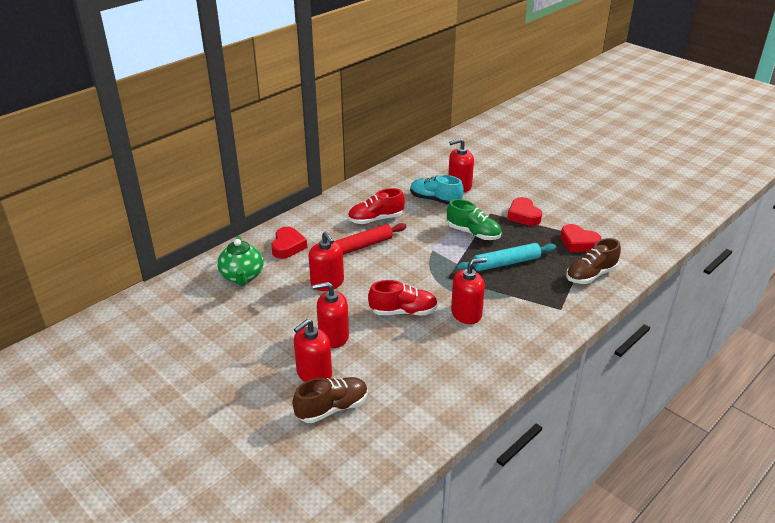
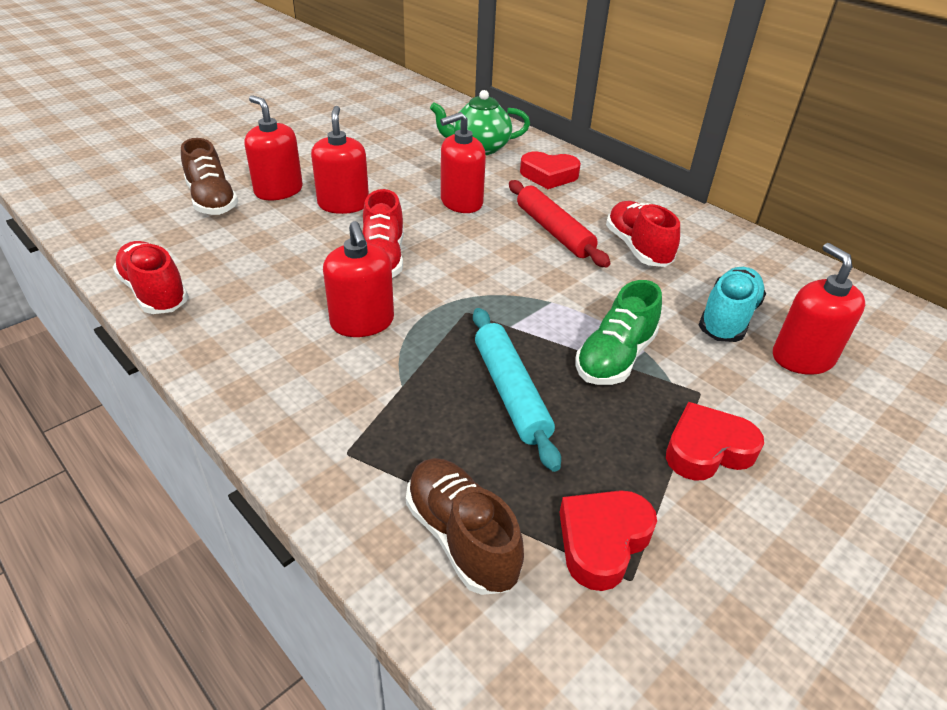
camera: 90 degrees right, 5 degrees up
none -> red shoe [113,241,189,314]

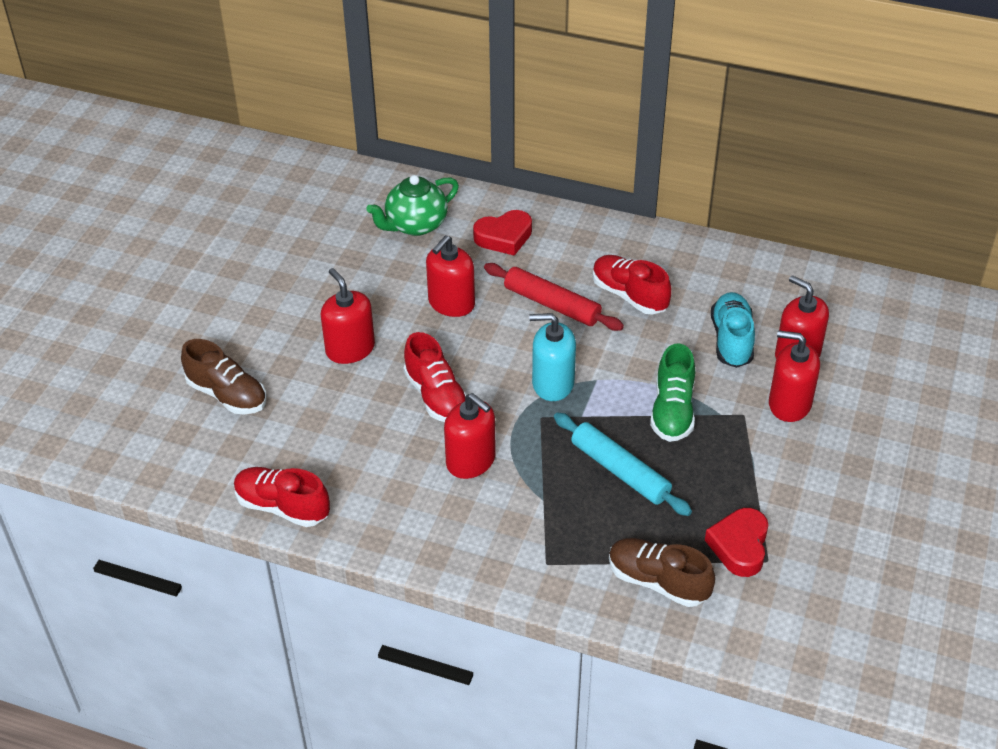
camera: 25 degrees left, 5 degrees up
red soap dispenser [244,95,303,200] -> red soap dispenser moved to [769,330,820,422]
red heart [666,402,764,481] -> none
none -> turquoise soap dispenser [529,313,576,401]

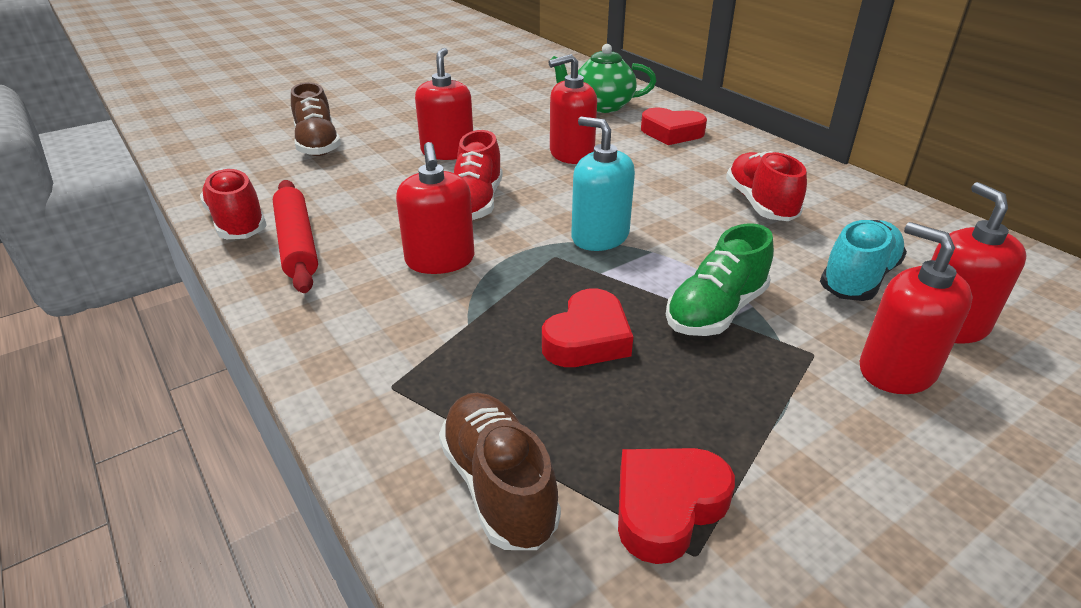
camera: 35 degrees right, 10 degrees down
red rolling pin [484,263,624,331] -> red rolling pin moved to [273,180,318,293]
turquoise rolling pin [554,412,692,516] -> red heart [542,289,633,367]

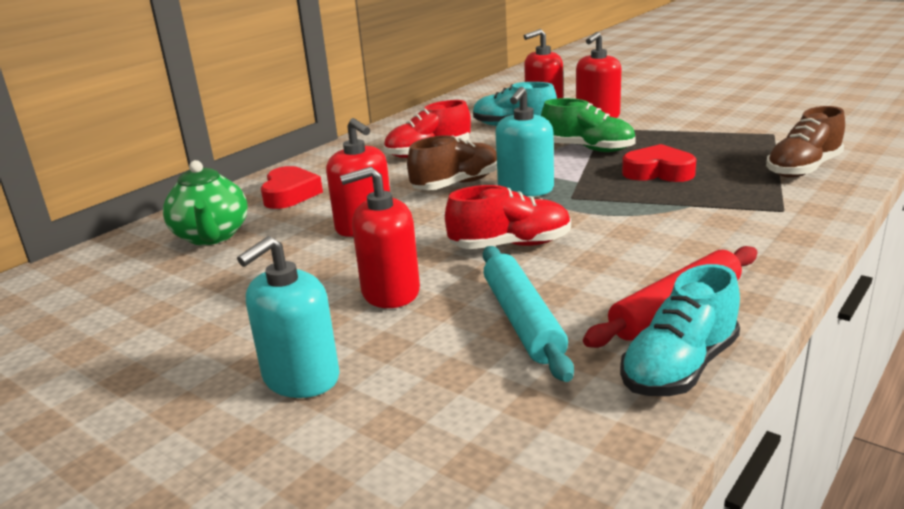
camera: 105 degrees left, 10 degrees down
red shoe [200,168,267,239] -> turquoise shoe [620,264,740,396]
brown shoe [291,82,341,156] -> brown shoe moved to [407,135,497,190]
red soap dispenser [396,142,474,274] -> none
red heart [618,448,735,564] -> none
none -> turquoise soap dispenser [237,236,340,398]
none -> turquoise rolling pin [483,246,574,382]

